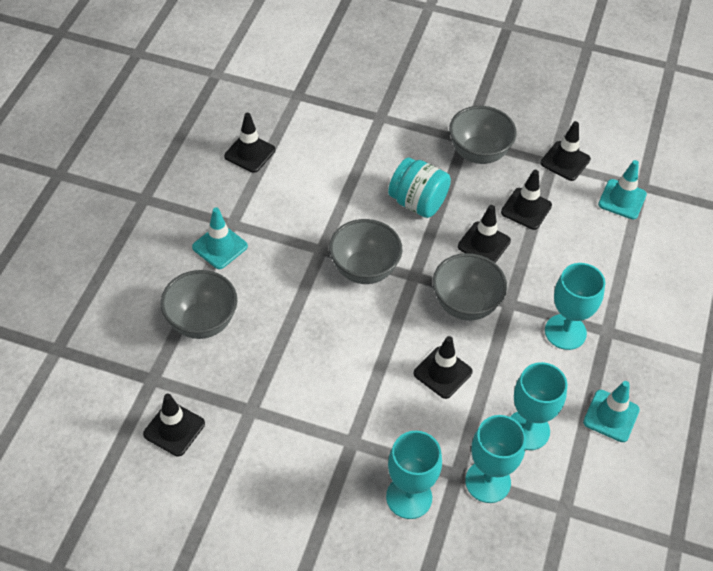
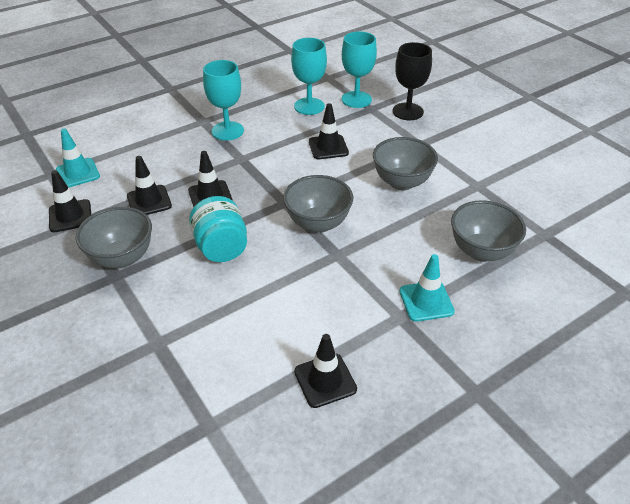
camera: 140 degrees left, 10 degrees down
black traffic cone [143,394,205,456] -> none
turquoise goblet [386,431,442,519] -> black goblet [393,42,432,120]
grey bowl [433,253,507,320] -> grey bowl moved to [373,137,438,190]
turquoise traffic cone [583,381,640,442] -> none

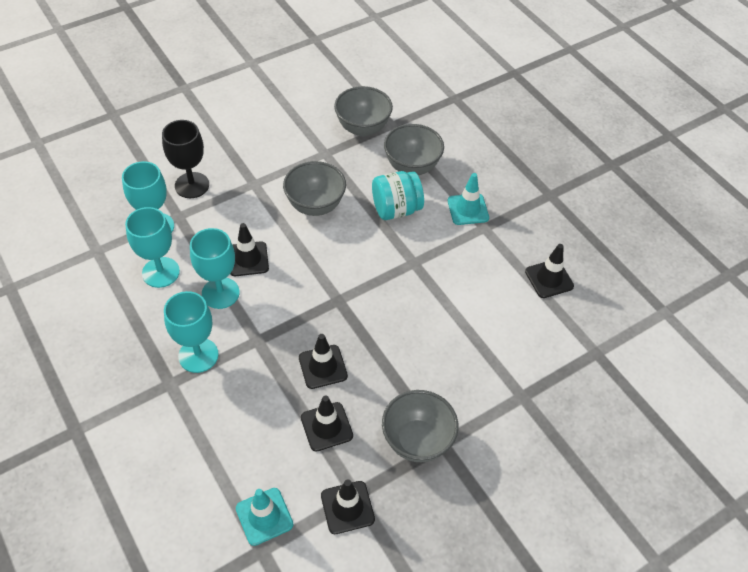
camera: 90 degrees left, 10 degrees up
turquoise jar [189,196,247,262] -> turquoise jar moved to [372,171,424,220]
grey bowl [283,175,353,233] -> grey bowl moved to [334,86,393,136]
none -> turquoise goblet [190,228,240,309]

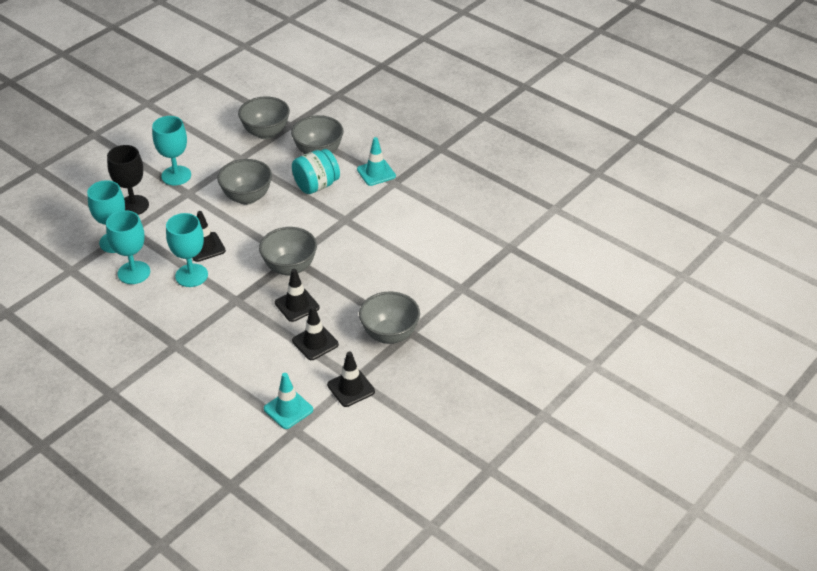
camera: 15 degrees left, 10 degrees down
turquoise goblet [164,291,219,373] -> turquoise goblet moved to [152,116,191,185]
black traffic cone [525,244,574,298] -> none
none -> grey bowl [259,227,317,276]

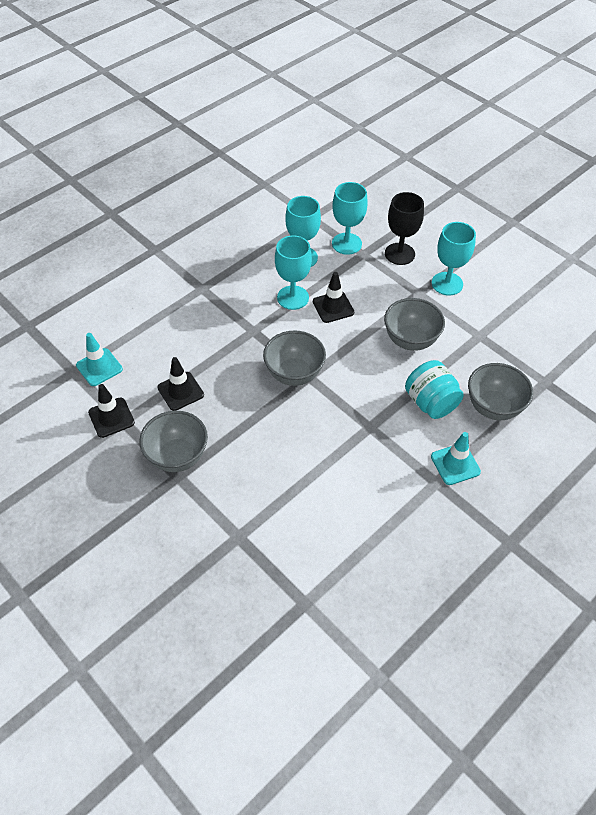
camera: 95 degrees right, 10 degrees up
grey bowl [238,97,290,139] -> none
black traffic cone [275,269,319,322] -> none

